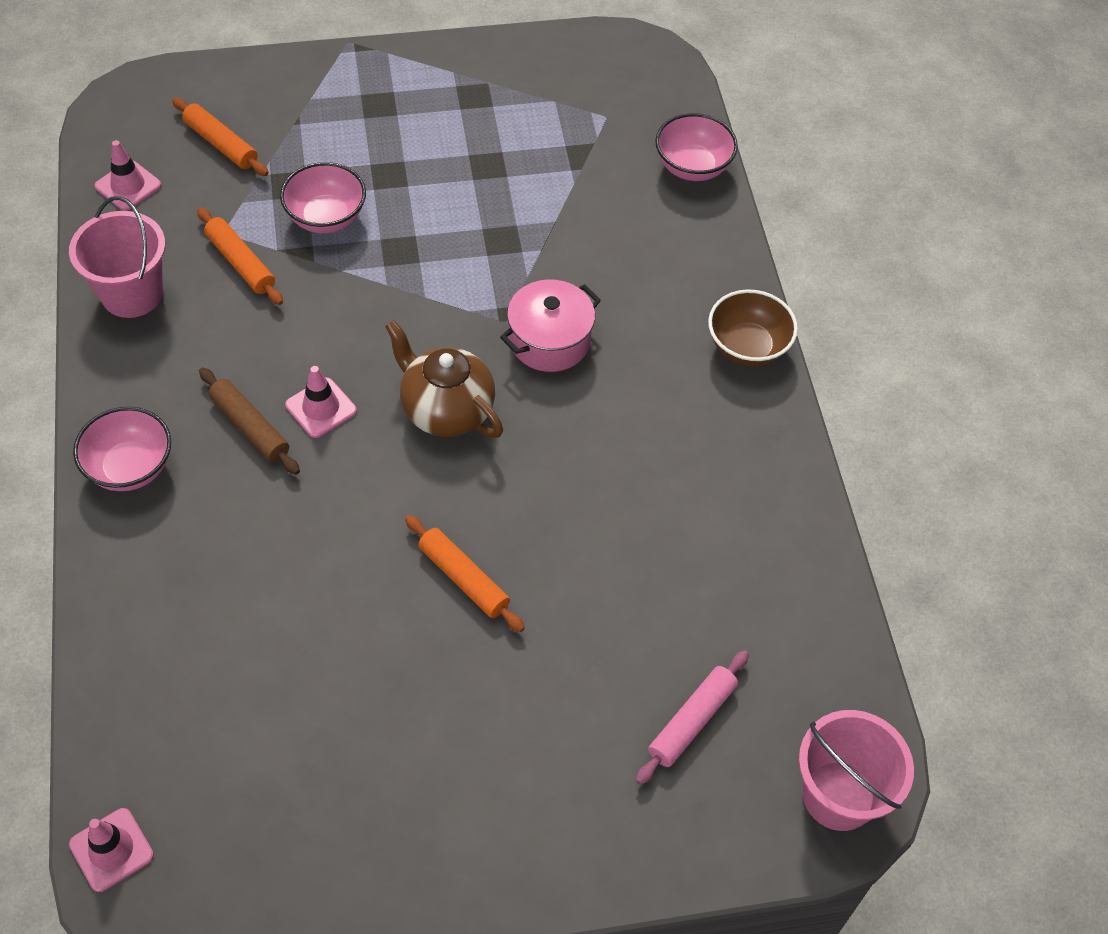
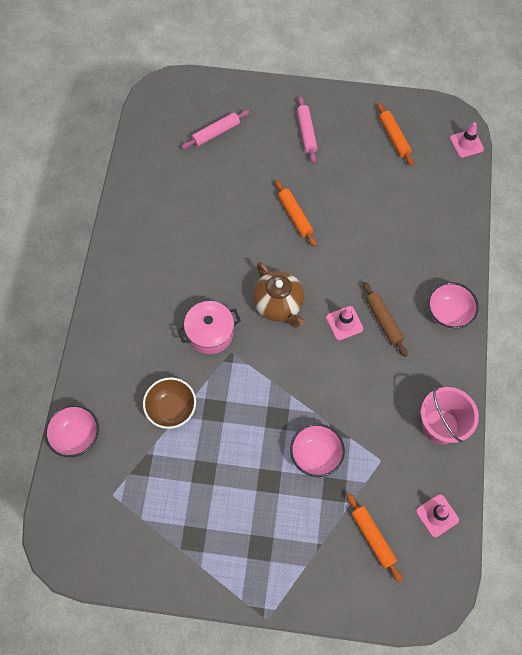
camera: 160 degrees left, 10 degrees up
orange rolling pin [197,207,283,305] -> orange rolling pin moved to [377,103,414,166]
brown bowl [708,290,798,366] -> brown bowl moved to [143,378,196,429]
pink bucket [799,710,914,831] -> none
none -> pink rolling pin [297,96,318,163]

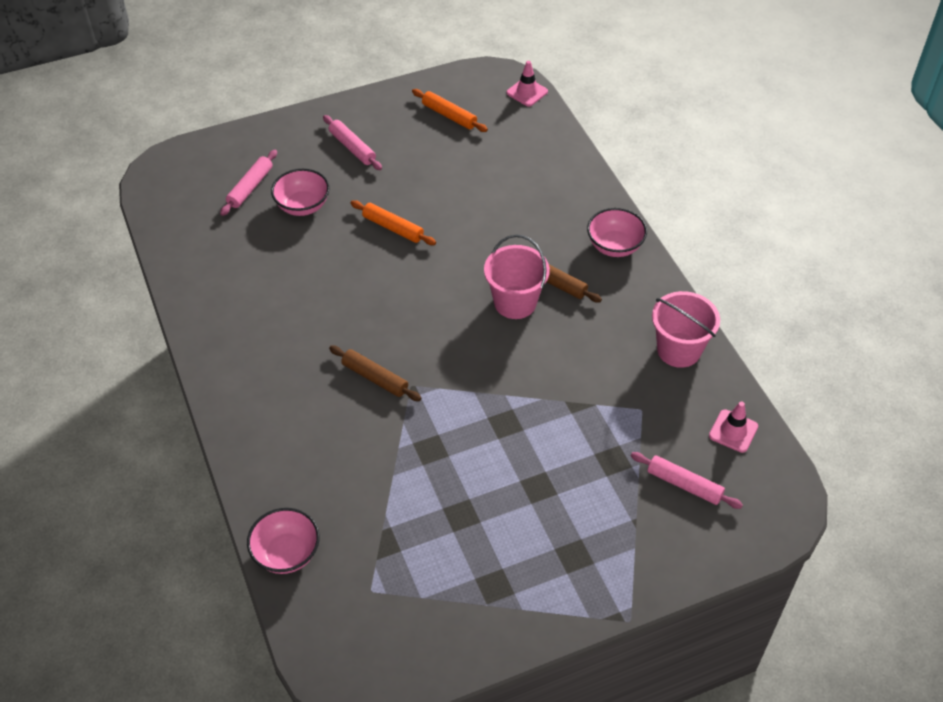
camera: 30 degrees left, 15 degrees down
brown bowl [143,378,196,429] -> none
pink pot [178,301,241,354] -> brown rolling pin [329,345,422,401]
brown teapot [253,262,305,328] -> none
pink bowl [290,424,345,477] -> pink bowl moved to [271,169,330,216]
pink traffic cone [326,306,363,341] -> pink bucket [484,234,550,319]
orange rolling pin [347,493,402,583] -> pink rolling pin [631,452,743,509]

